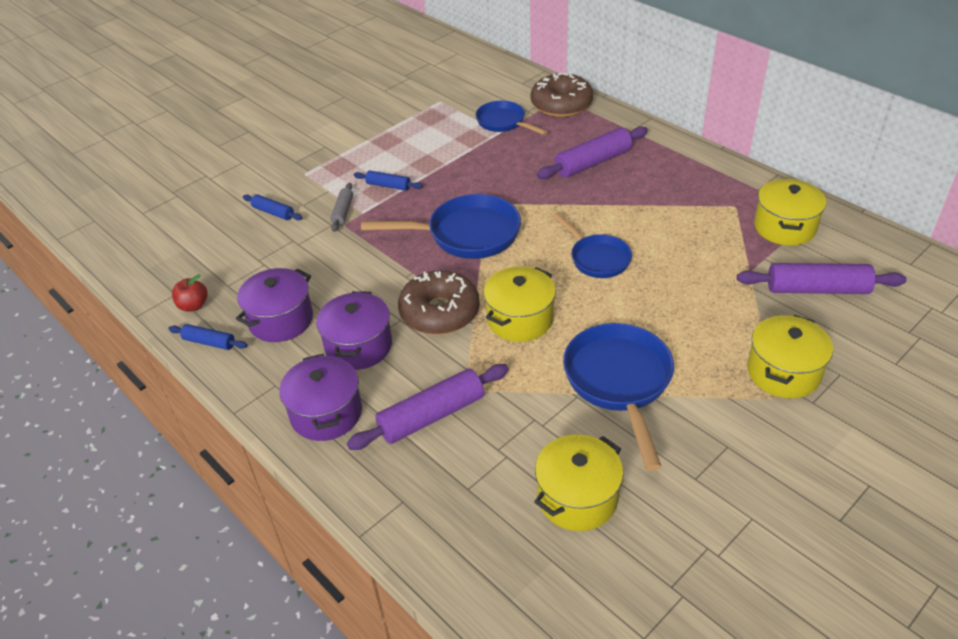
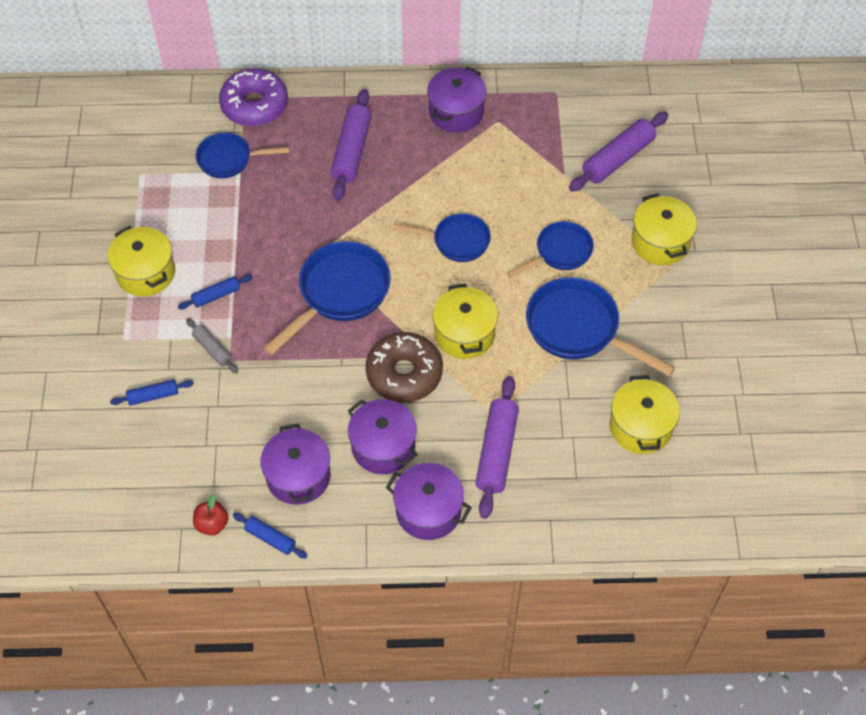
camera: 50 degrees left, 15 degrees up
blue rolling pin [168,324,247,350] -> blue rolling pin turned 60 degrees clockwise [233,513,308,559]
brown donut [531,73,593,117] -> purple donut [219,69,288,126]
yellow pot [754,179,827,246] -> yellow pot moved to [108,226,175,297]
none -> purple pot [427,67,486,132]
none -> blue pan [507,221,594,278]

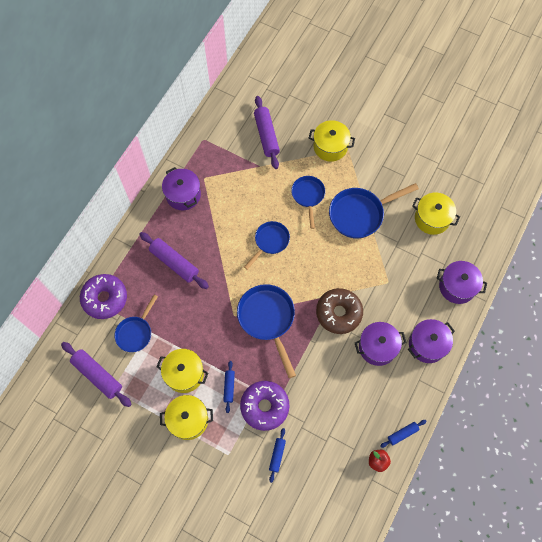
camera: 60 degrees left, 10 degrees up
grey rolling pin [186,318,238,373] -> purple donut [240,381,289,431]
purple pot [260,424,331,505] -> purple pot moved to [437,261,487,304]
yellow pot [432,283,498,359] -> yellow pot moved to [156,349,208,393]
purple rolling pin [475,376,519,519] -> purple rolling pin moved to [61,342,132,407]

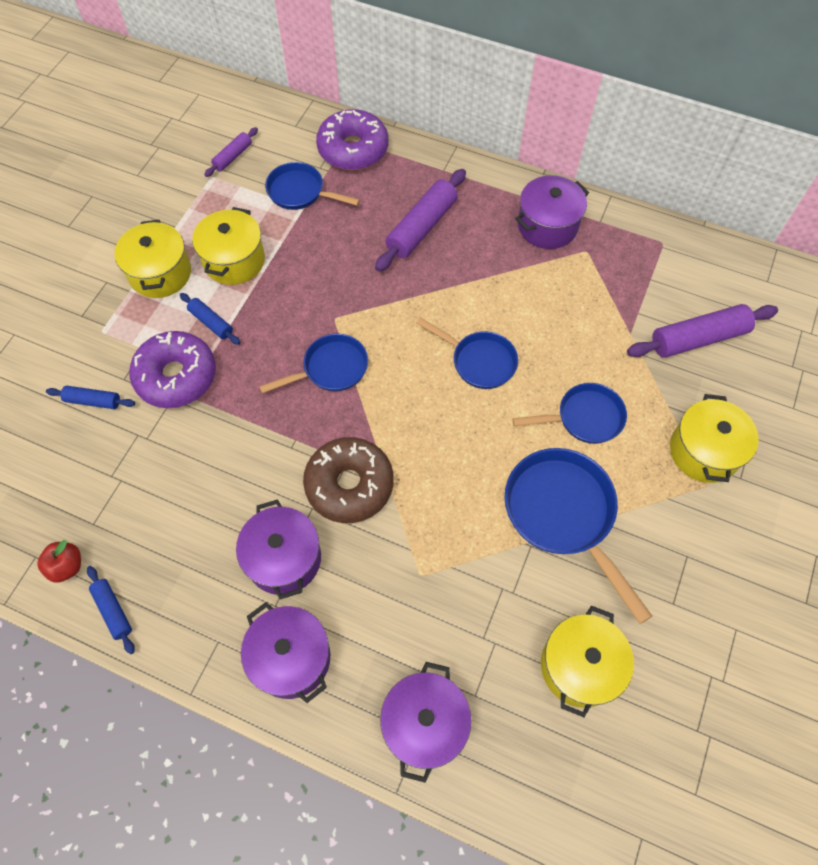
camera: 85 degrees right, 5 degrees down
purple rolling pin [61,342,132,407] -> purple rolling pin [204,127,258,177], size x0.54
blue rolling pin [223,361,235,413] -> blue rolling pin turned 45 degrees clockwise [180,293,241,345]
blue pan [237,284,296,378] -> blue pan [259,334,368,393], size x0.63

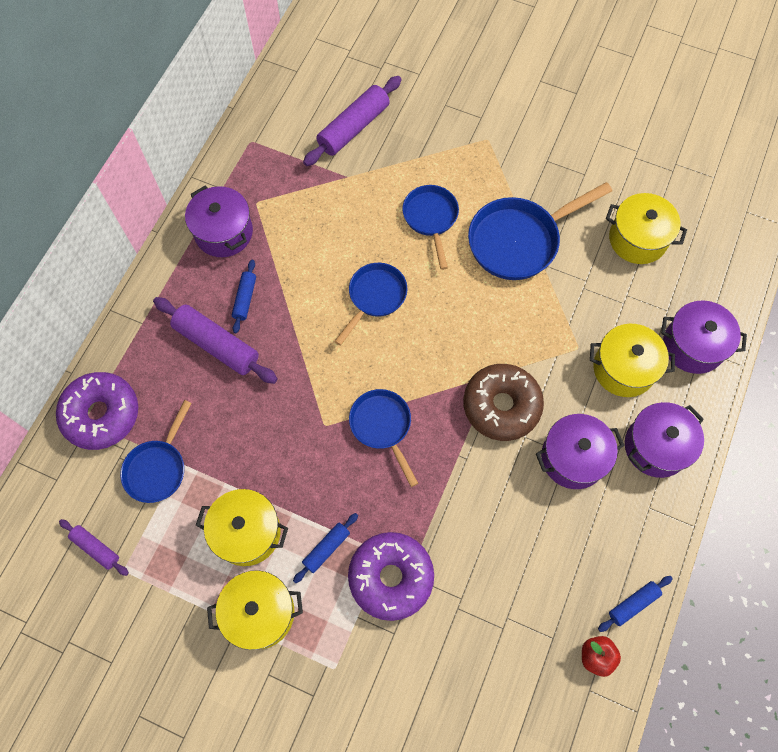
camera: 90 degrees left, 5 degrees up
blue rolling pin [46,386,135,409] -> blue rolling pin moved to [232,260,256,333]
purple rolling pin [627,304,778,358] -> purple rolling pin turned 60 degrees clockwise [303,76,402,166]
yellow pot [670,394,759,483] -> yellow pot moved to [590,324,675,397]

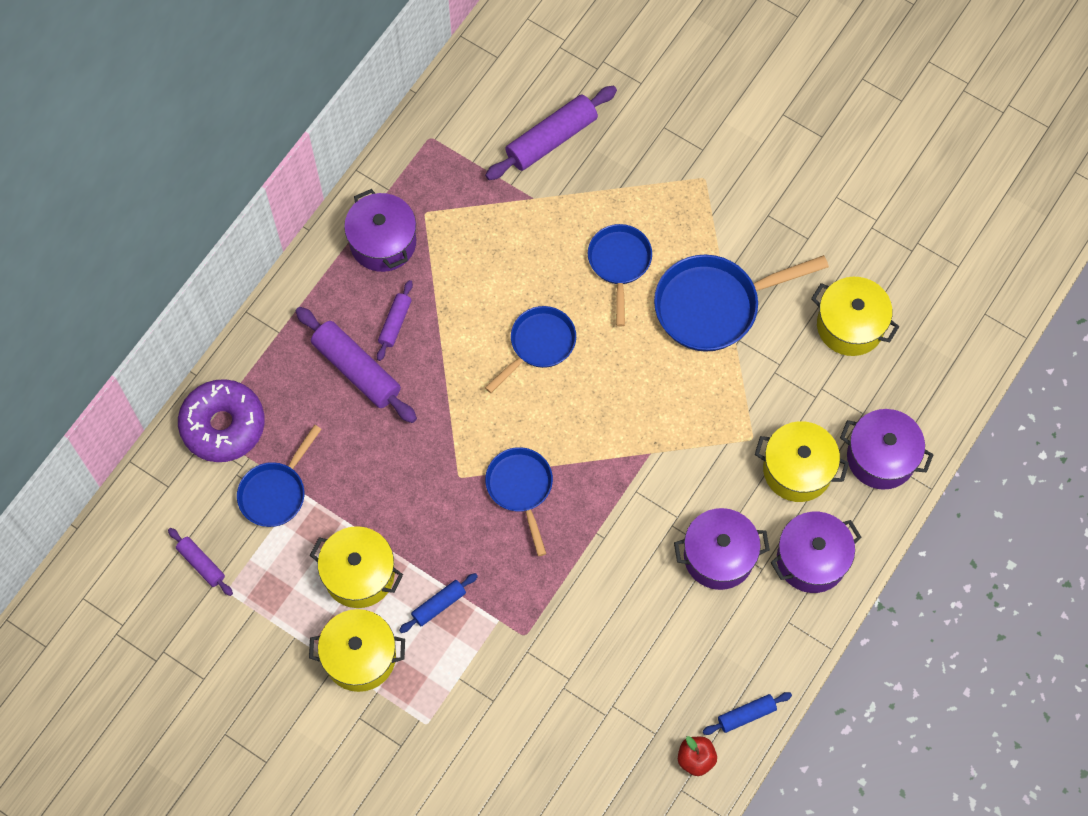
camera: 10 degrees right, 0 degrees up
blue rolling pin [232,260,256,333] -> purple rolling pin [377,280,413,361]
purple donut [348,532,434,621] -> none
brown donut [463,364,544,441] -> none

